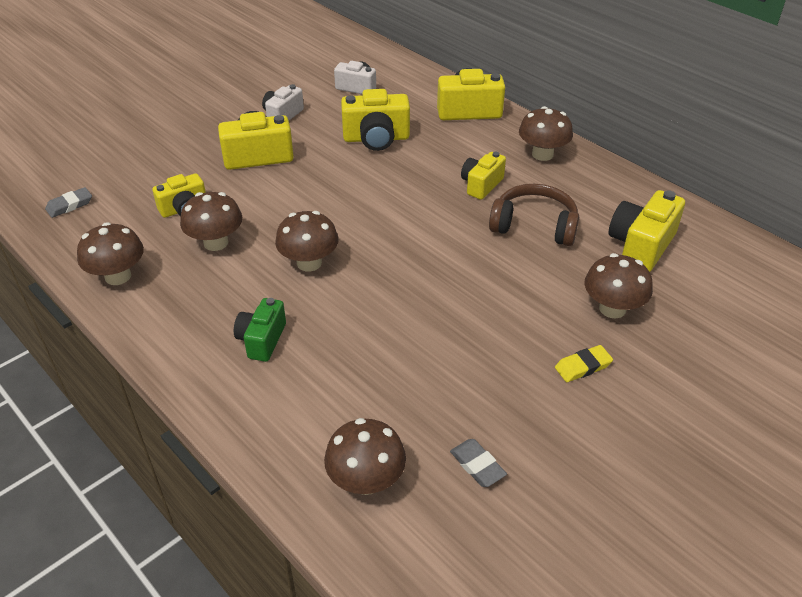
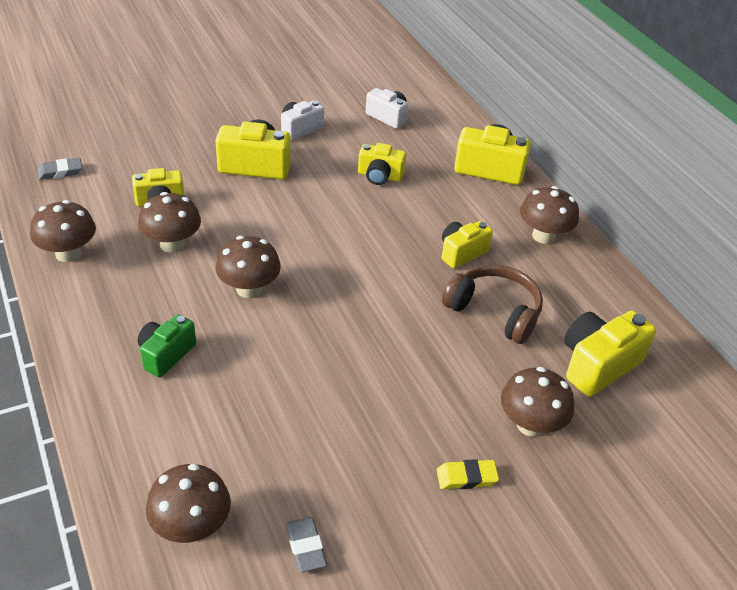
camera: 15 degrees right, 0 degrees up
yellow camera [341,89,410,151] -> yellow camera [358,143,406,185], size x0.65

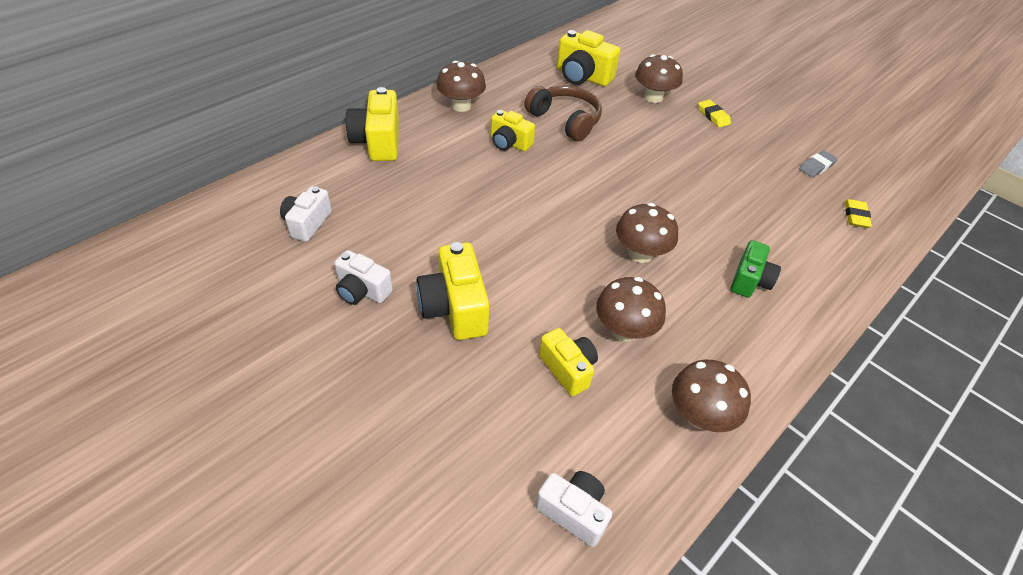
camera: 110 degrees left, 5 degrees up
grey eraser [37,158,82,180] -> white camera [536,471,612,547]
green camera [138,314,196,378] -> green camera turned 75 degrees counterclockwise [731,240,781,298]
brown mushroom [146,464,231,543] -> yellow eraser [845,199,872,228]
yellow camera [358,143,406,185] -> none
brown headphones [442,265,543,344] -> brown headphones turned 120 degrees clockwise [524,86,602,141]

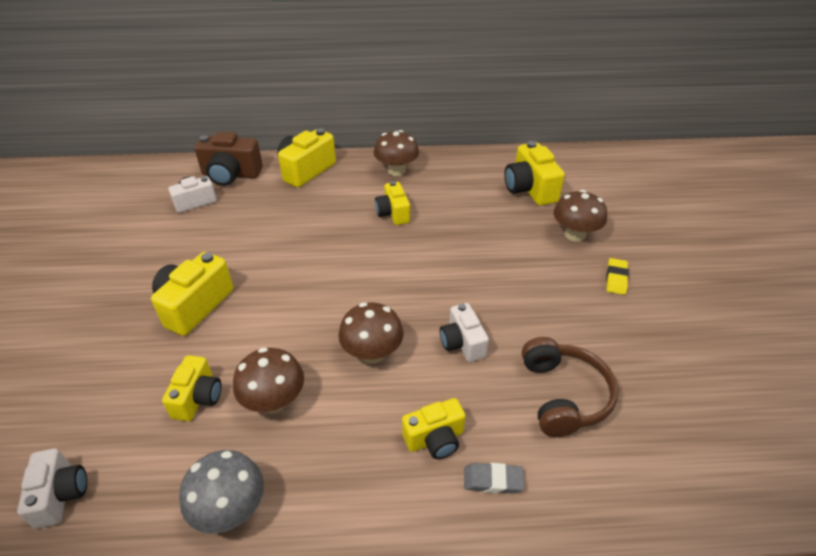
camera: 45 degrees right, 5 degrees down
white camera [334,250,393,305] -> white camera moved to [440,303,489,362]
brown headphones [524,86,602,141] -> brown headphones moved to [522,337,618,437]
brown mushroom [672,360,751,432] -> grey mushroom [179,450,264,534]
green camera [731,240,781,298] -> yellow camera [402,398,466,459]
grey eraser [799,150,838,177] -> grey eraser moved to [464,463,525,494]
yellow eraser [845,199,872,228] -> none
none -> brown camera [195,131,263,186]

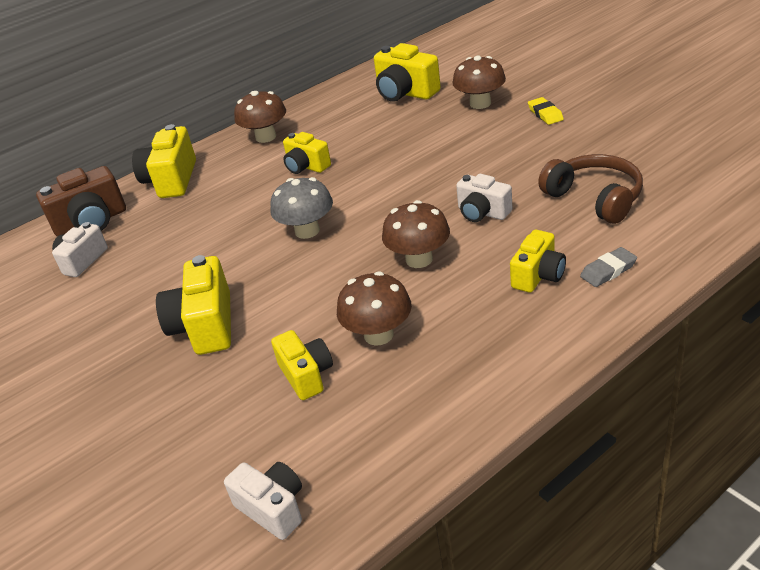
camera: 30 degrees left, 5 degrees down
grey mushroom [179,450,264,534] -> grey mushroom moved to [270,177,333,239]

